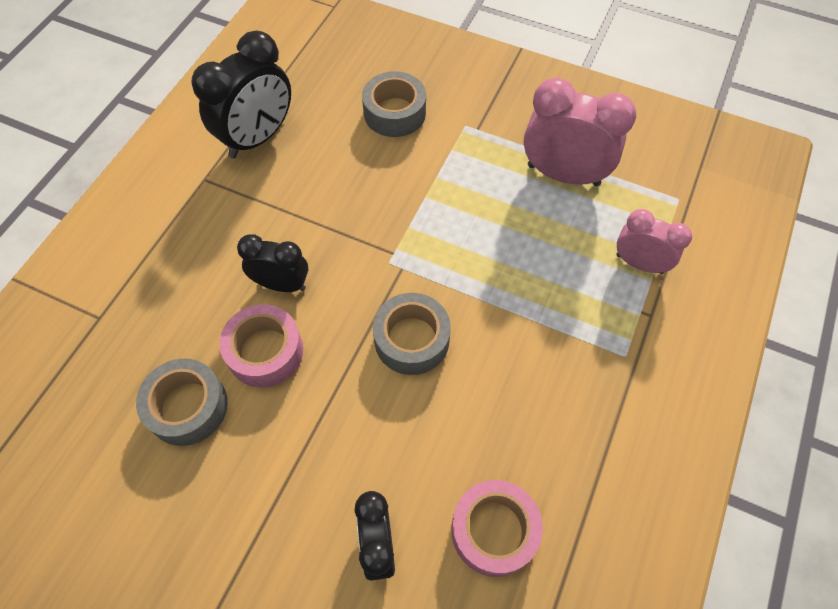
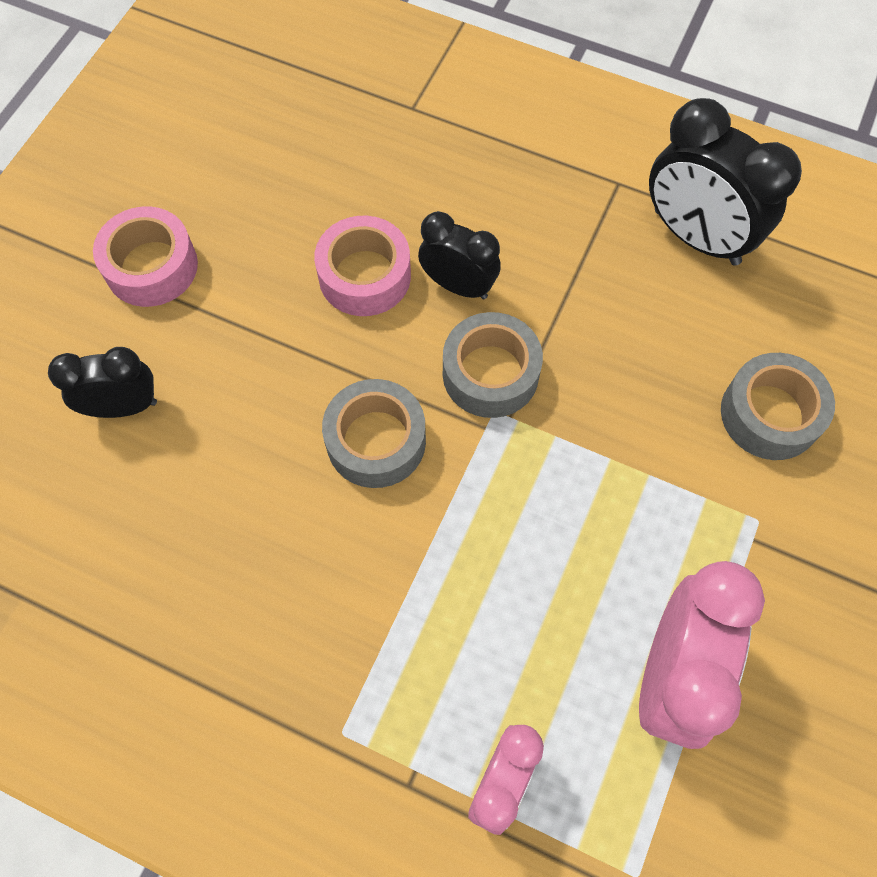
camera: 90 degrees right, 5 degrees up
grey tape [136,358,228,446] -> grey tape moved to [443,312,543,418]
black clock [237,234,308,292] -> black clock turned 75 degrees counterclockwise [418,211,501,299]
pink tape [451,480,543,577] -> pink tape moved to [93,206,198,307]

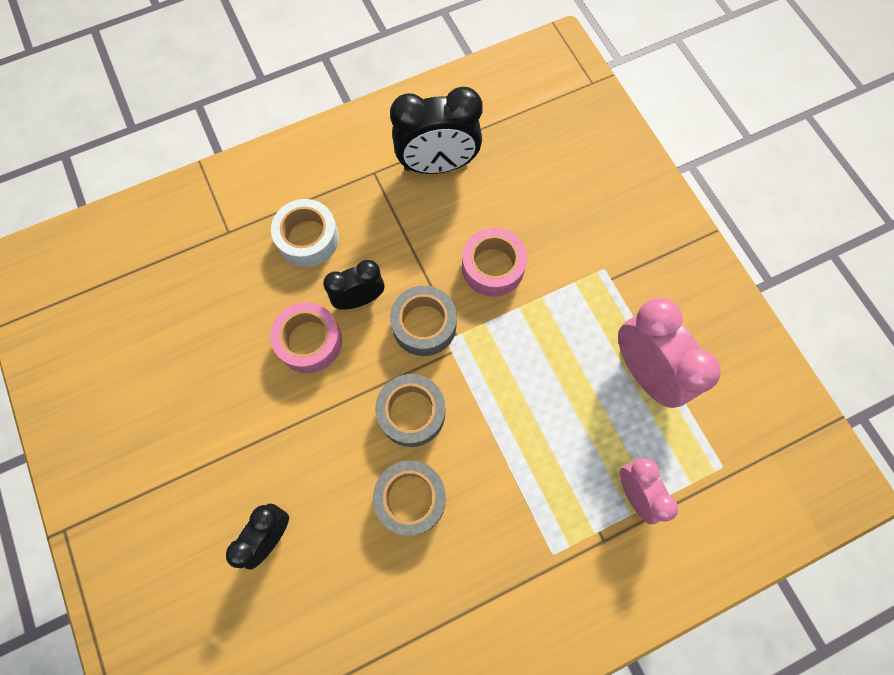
camera: 50 degrees left, 5 degrees up
pink tape [93,206,198,307] -> pink tape moved to [462,228,527,297]
grey tape [721,353,835,460] -> grey tape moved to [373,460,446,536]
none -> white tape [271,199,339,267]

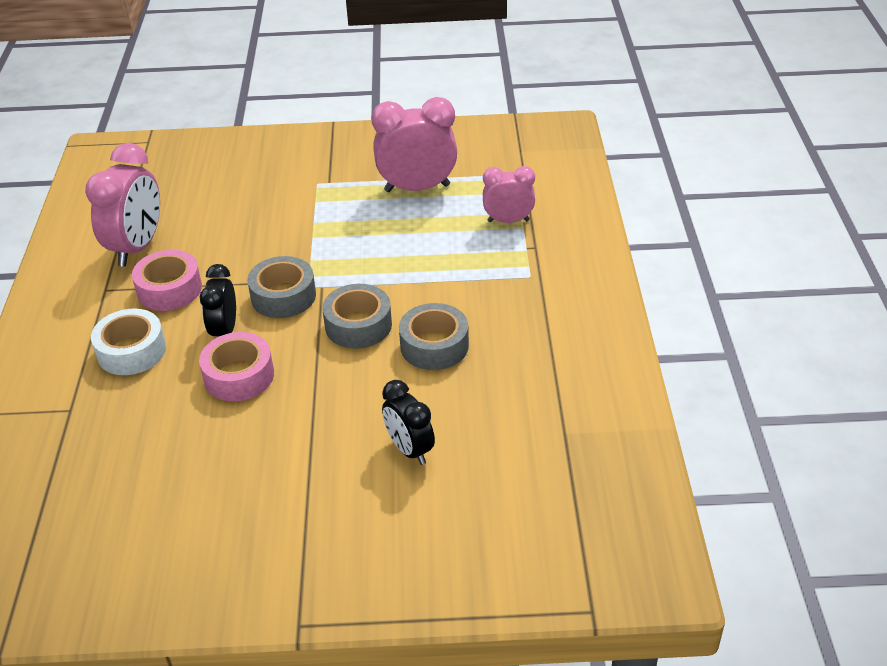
camera: 65 degrees left, 30 degrees down
black clock [390,87,483,174] -> pink clock [85,143,160,267]
pink tape [462,228,527,297] -> pink tape moved to [132,250,202,311]

